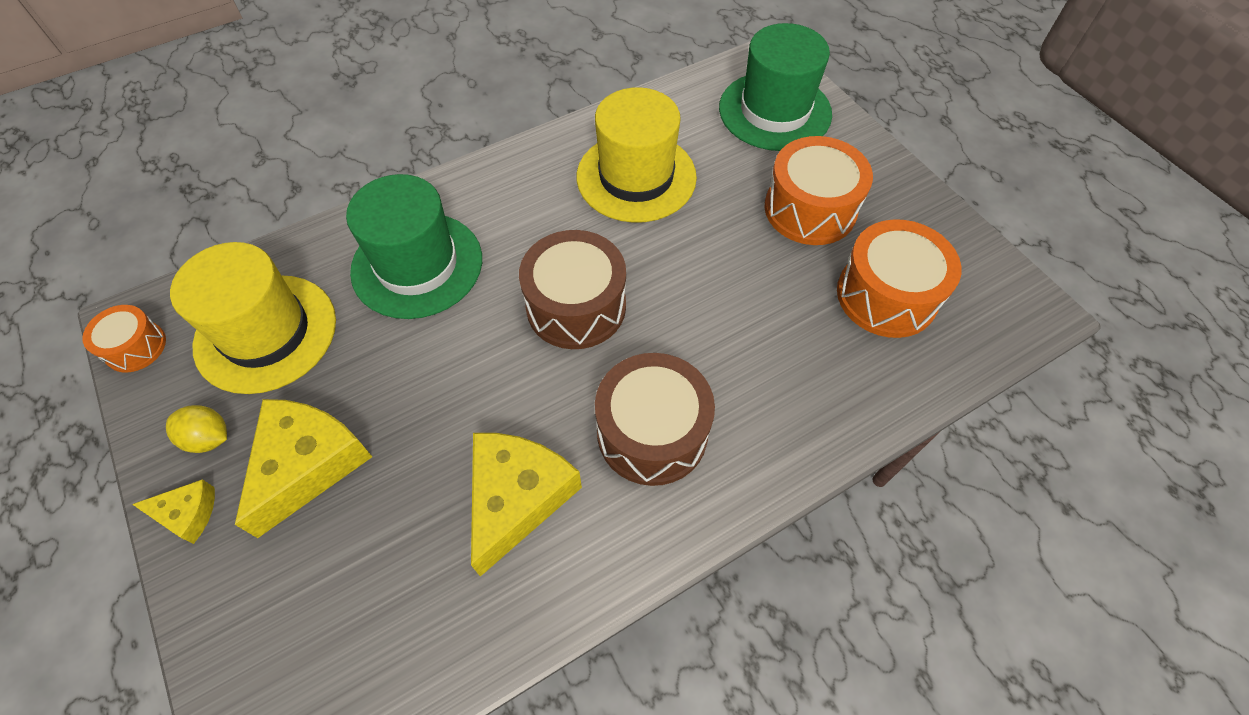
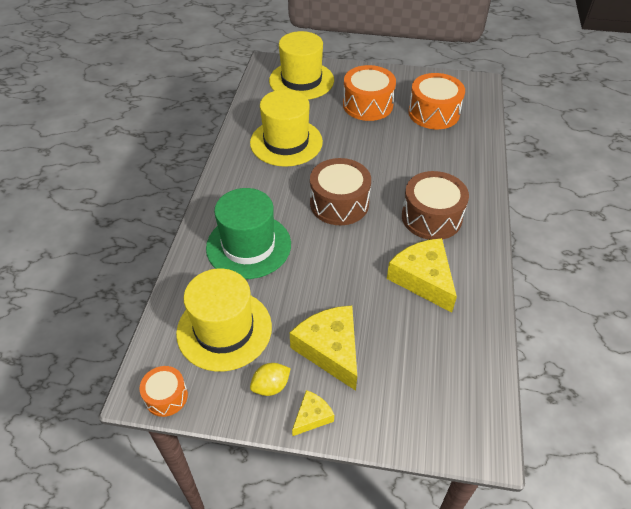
camera: 50 degrees left, 10 degrees down
green hat [719,23,832,151] -> yellow hat [269,31,334,100]

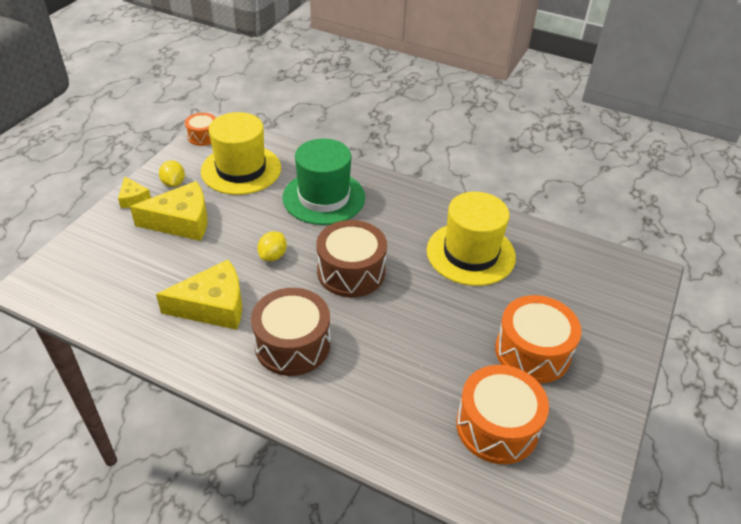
camera: 105 degrees right, 5 degrees down
yellow hat [269,31,334,100] -> none
none -> yellow lemon [257,231,287,261]

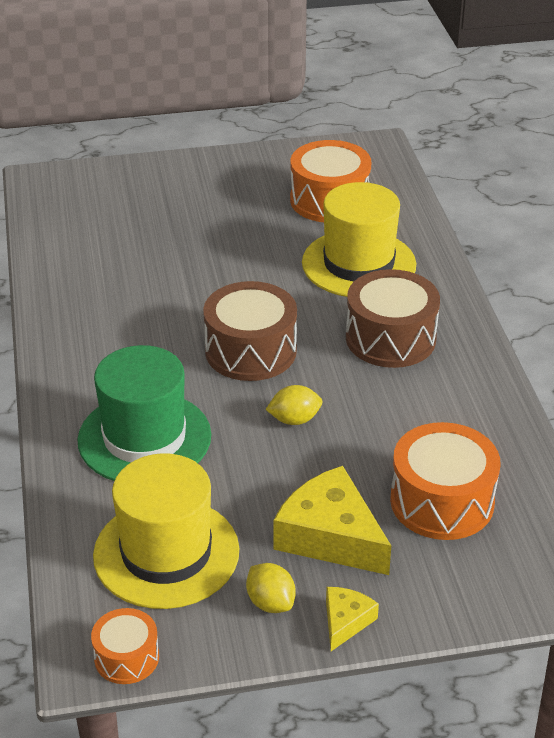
camera: 125 degrees left, 5 degrees down
yellow cheese [156,260,242,330] -> none
yellow lemon [159,160,185,187] -> yellow lemon turned 75 degrees counterclockwise [246,563,295,613]
yellow hat [427,192,516,286] -> yellow hat moved to [302,182,416,297]
orange drum [495,295,581,383] -> orange drum moved to [390,422,500,540]

